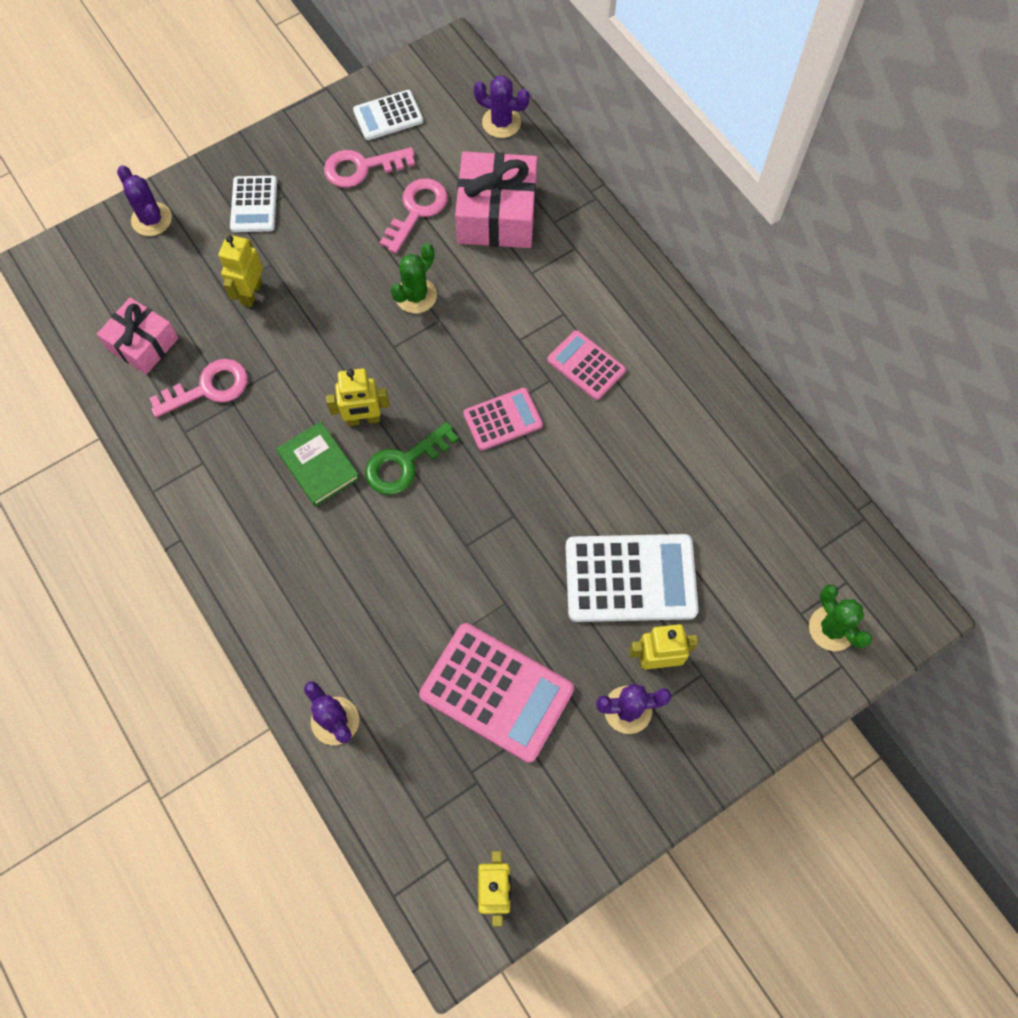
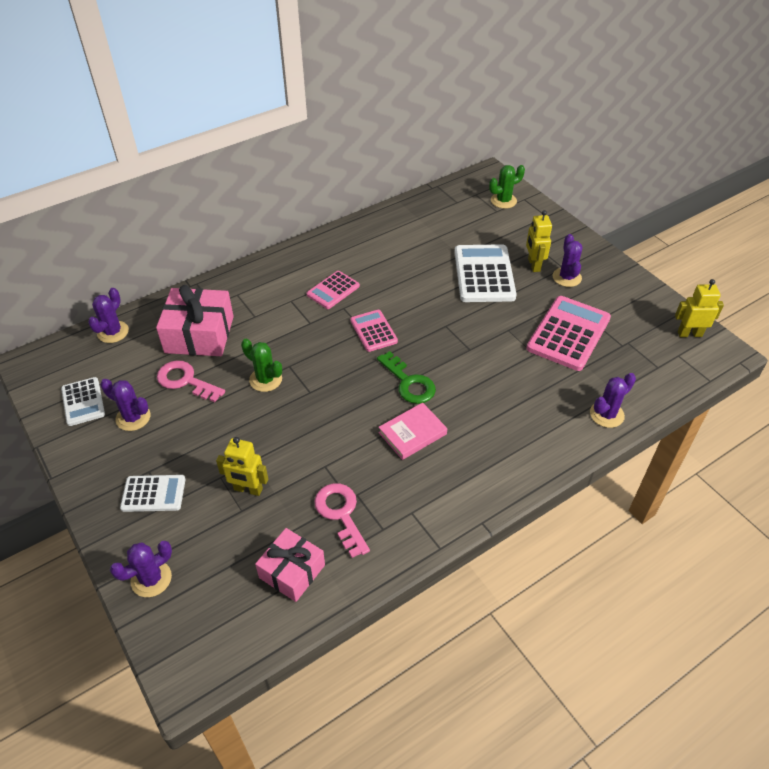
camera: 90 degrees left, 20 degrees down
green book [276,422,360,507] -> pink book [378,403,447,460]
pink key [324,147,415,188] -> purple cactus [100,379,150,431]
yellow robot [326,368,390,426] -> none

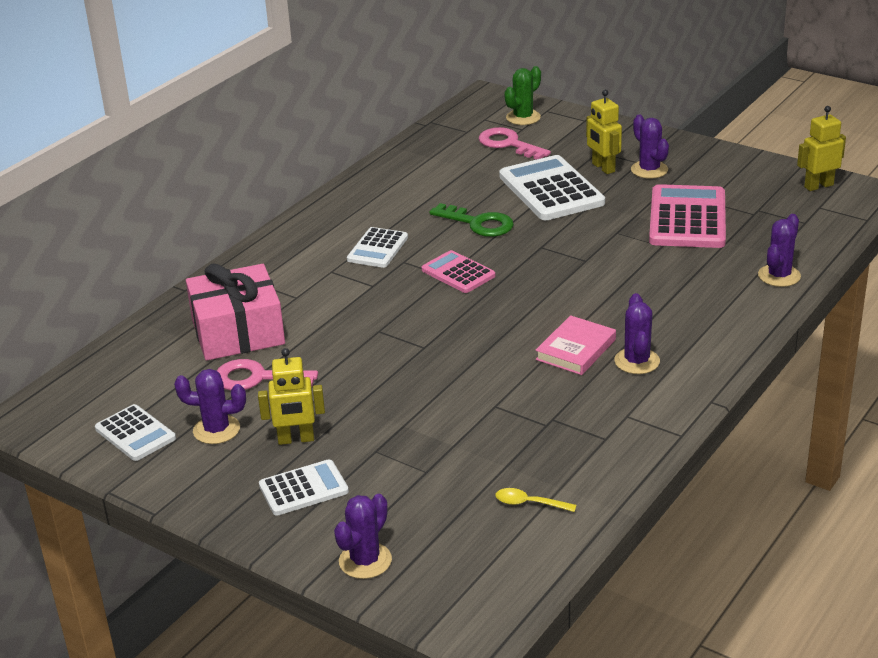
camera: 20 degrees left, 15 degrees down
purple cactus [88,288,129,343] -> purple cactus moved to [614,293,660,374]
yellow robot [216,437,268,496] -> yellow robot moved to [258,348,325,445]
green cactus [241,339,282,392] -> none
pink gift [255,528,325,602] -> yellow spoon [496,488,576,512]
pink calculator [307,271,360,309] -> white calculator [347,227,408,268]
pink key [314,483,370,558] -> pink key moved to [478,127,551,160]
green key [377,351,436,404] -> green key moved to [429,203,514,237]

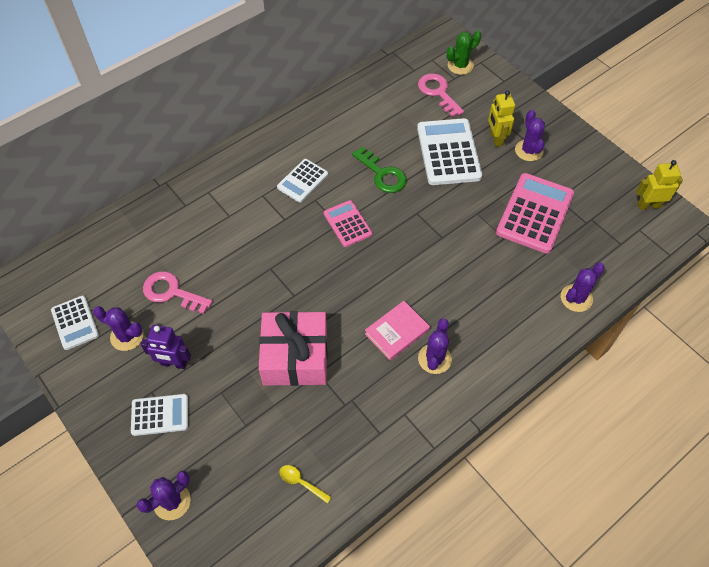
camera: 15 degrees right, 25 degrees up
pink gift [186,263,285,361] -> pink gift moved to [259,311,327,386]
yellow robot [258,348,325,445] -> purple robot [141,325,191,369]

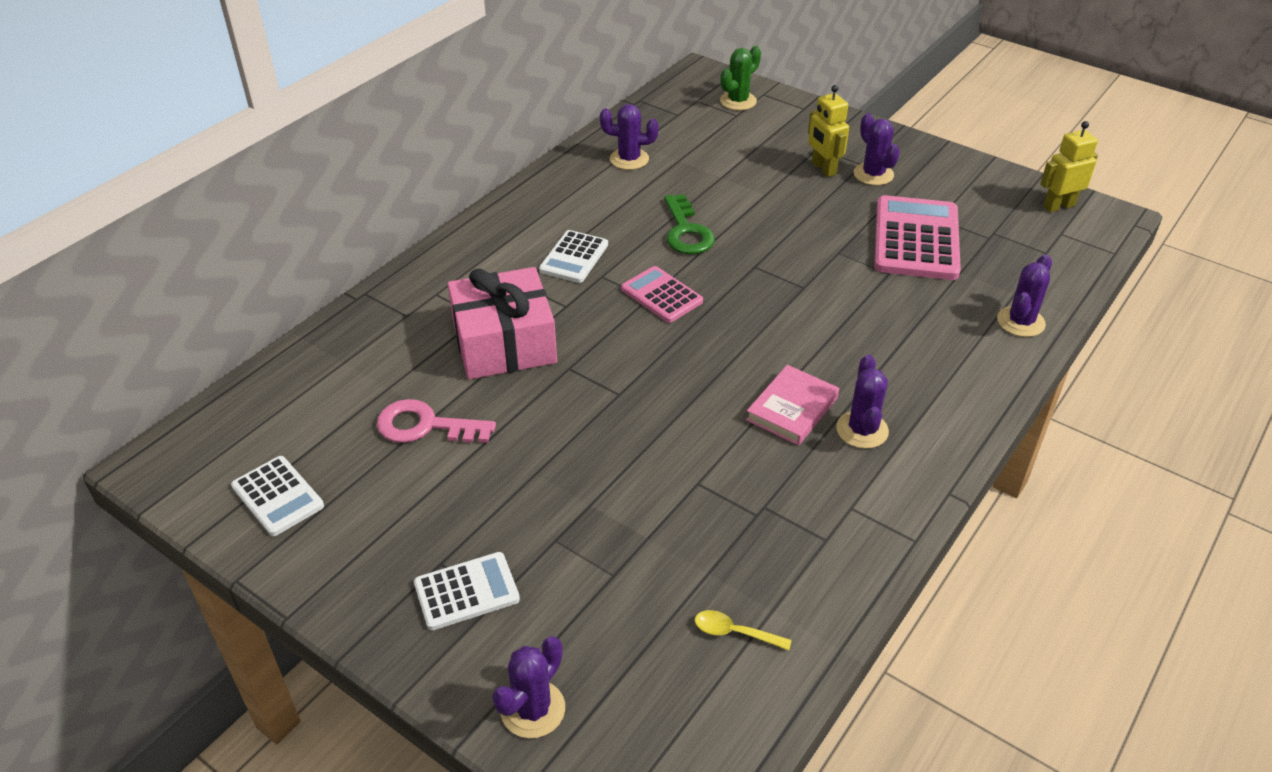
camera: 15 degrees left, 15 degrees down
purple cactus [93,306,144,351] -> purple cactus moved to [600,104,659,170]
purple robot [141,325,191,369] -> none
pink gift [259,311,327,386] -> pink gift moved to [448,267,557,380]
green key [352,147,407,193] -> green key turned 45 degrees clockwise [664,194,715,254]
white calculator [417,118,482,185] -> none
pink key [418,73,464,117] -> none

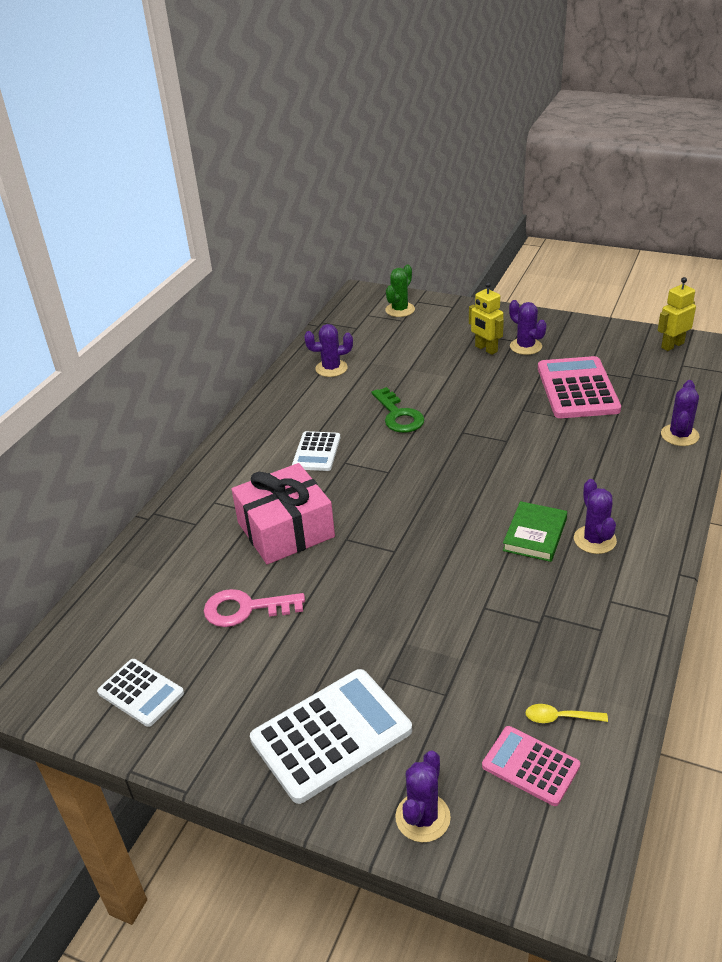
camera: 10 degrees left, 5 degrees down
white calculator [414,552,520,630] -> white calculator [250,669,412,804], size x1.74
pink calculator [621,266,703,323] -> pink calculator moved to [482,726,580,806]
pink book [746,365,839,446] -> green book [503,501,567,562]

